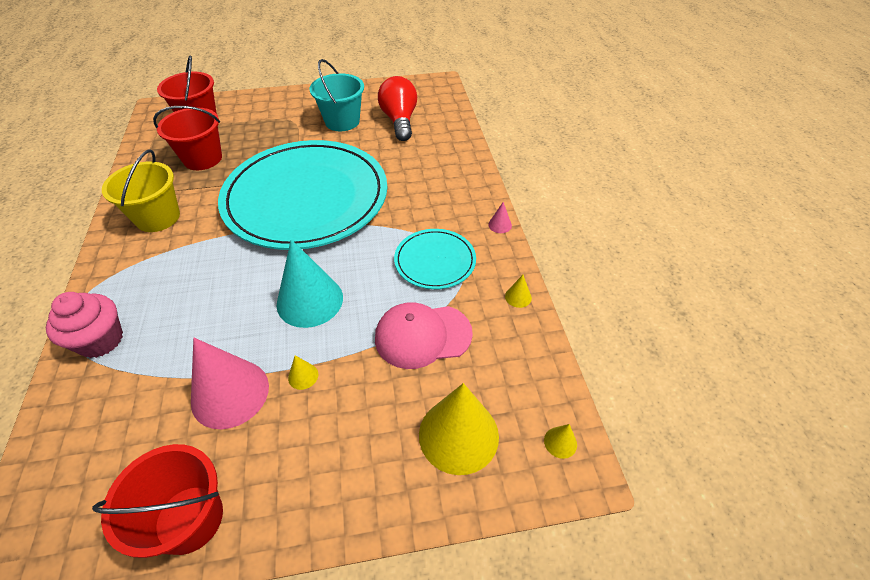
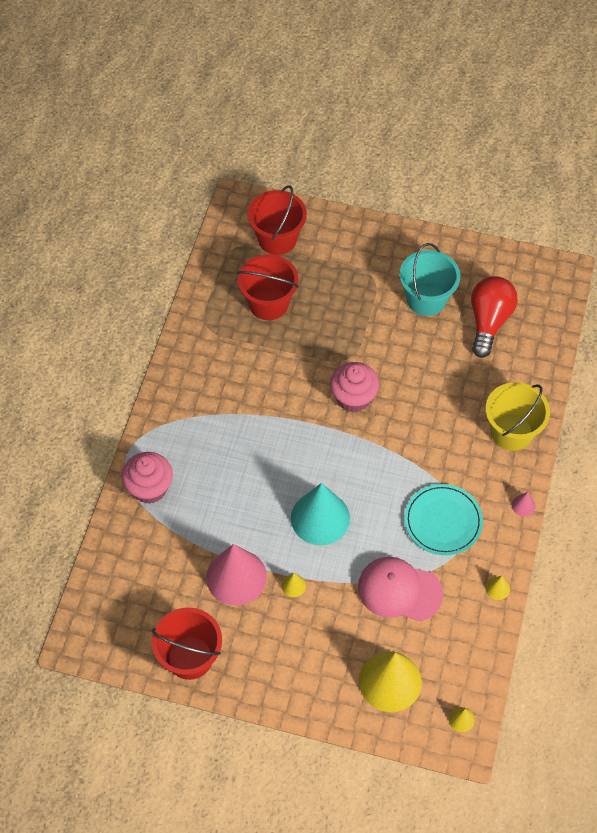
camera: 25 degrees right, 10 degrees up
yellow bucket [102,150,180,232] -> yellow bucket moved to [485,382,550,451]
turquoise plate [218,140,387,250] -> pink cupcake [330,362,379,412]

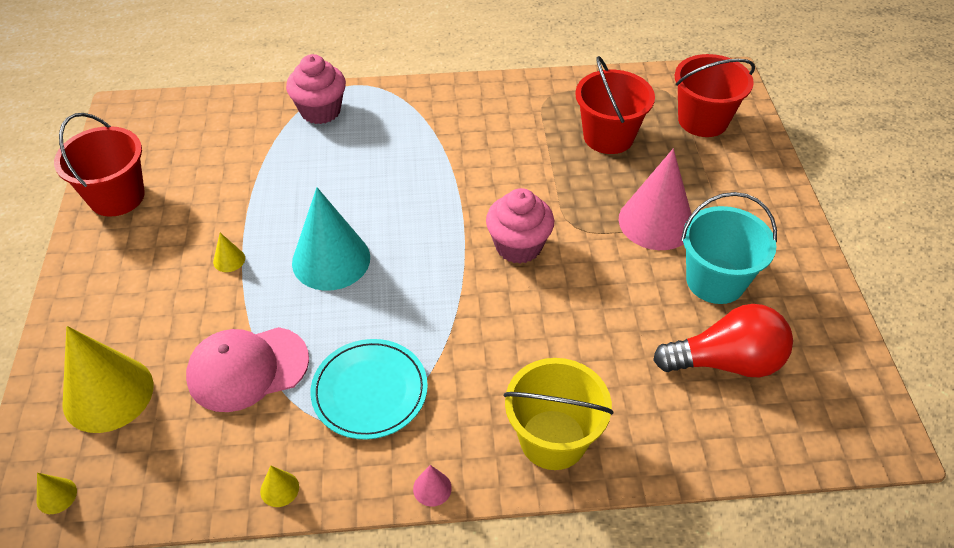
camera: 70 degrees right, 10 degrees down
pink cone [206,544,267,605] -> pink cone moved to [618,149,691,250]
pink cap [358,557,443,621] -> pink cap turned 105 degrees counterclockwise [186,327,309,412]

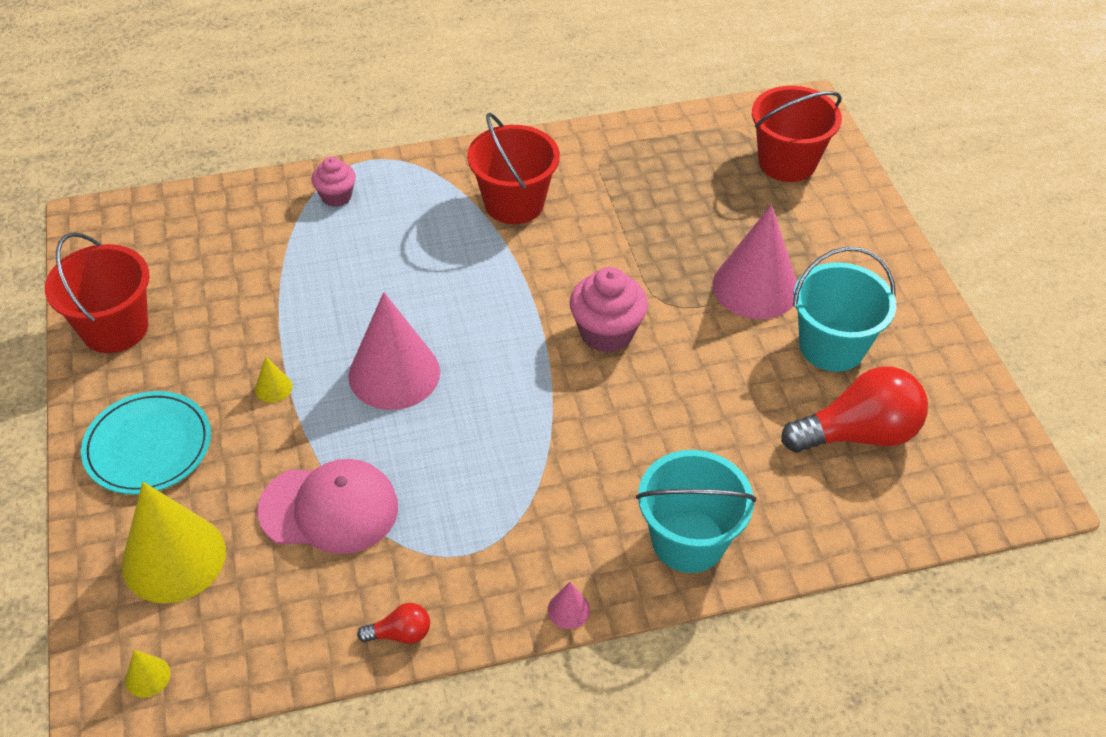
camera: 10 degrees left, 0 degrees up
pink cap [186,327,309,412] -> pink cap turned 150 degrees counterclockwise [257,459,398,554]
yellow cone [260,466,299,507] -> red light bulb [357,603,430,644]
pink cupcake [286,54,346,124] -> pink cupcake [312,157,356,207], size x0.62
turquoise cone [292,187,370,291] -> pink cone [348,292,440,410]
turquoise plate [311,339,428,439] -> turquoise plate moved to [81,391,211,495]
yellow bucket [504,358,613,470] -> turquoise bucket [636,450,756,573]
red bucket [575,56,655,154] -> red bucket moved to [467,112,560,224]

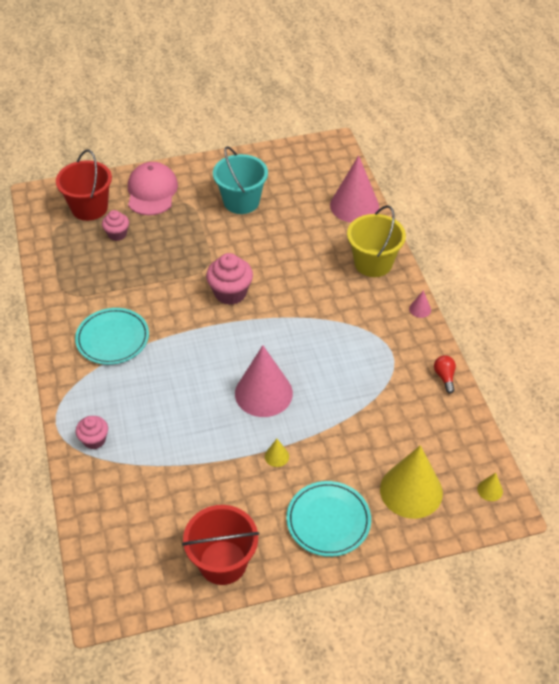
camera: 90 degrees left, 0 degrees up
pink cap [257,459,398,554] -> pink cap moved to [128,162,178,215]
red bucket [467,112,560,224] -> turquoise plate [75,308,149,365]
turquoise bucket [636,450,756,573] -> yellow bucket [347,205,406,277]
pink cone [713,205,797,319] -> pink cone moved to [330,155,379,223]
red light bulb [781,366,928,453] -> none
none -> pink cupcake [102,210,129,241]

